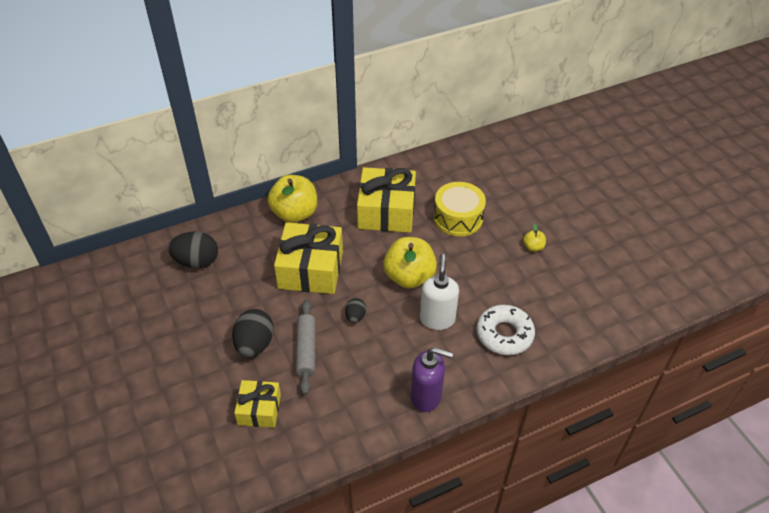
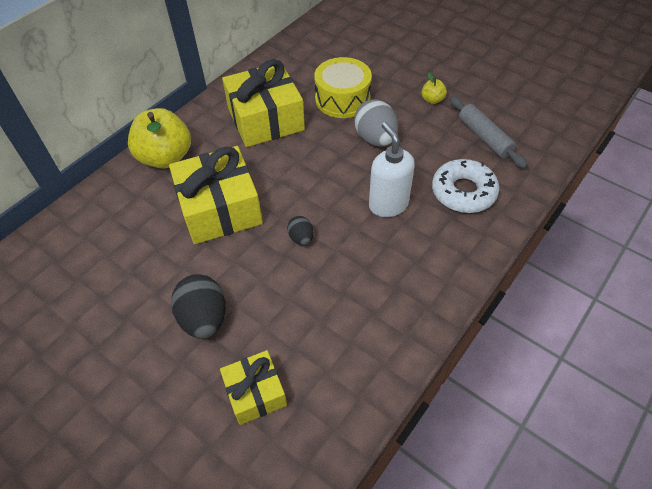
camera: 25 degrees left, 5 degrees up
black egg [168,231,218,268] -> none
grey rolling pin [296,300,316,395] -> grey rolling pin moved to [450,96,528,168]
yellow apple [383,237,437,289] -> none
purple soap dispenser [411,347,453,412] -> none
none -> grey egg [354,99,398,147]

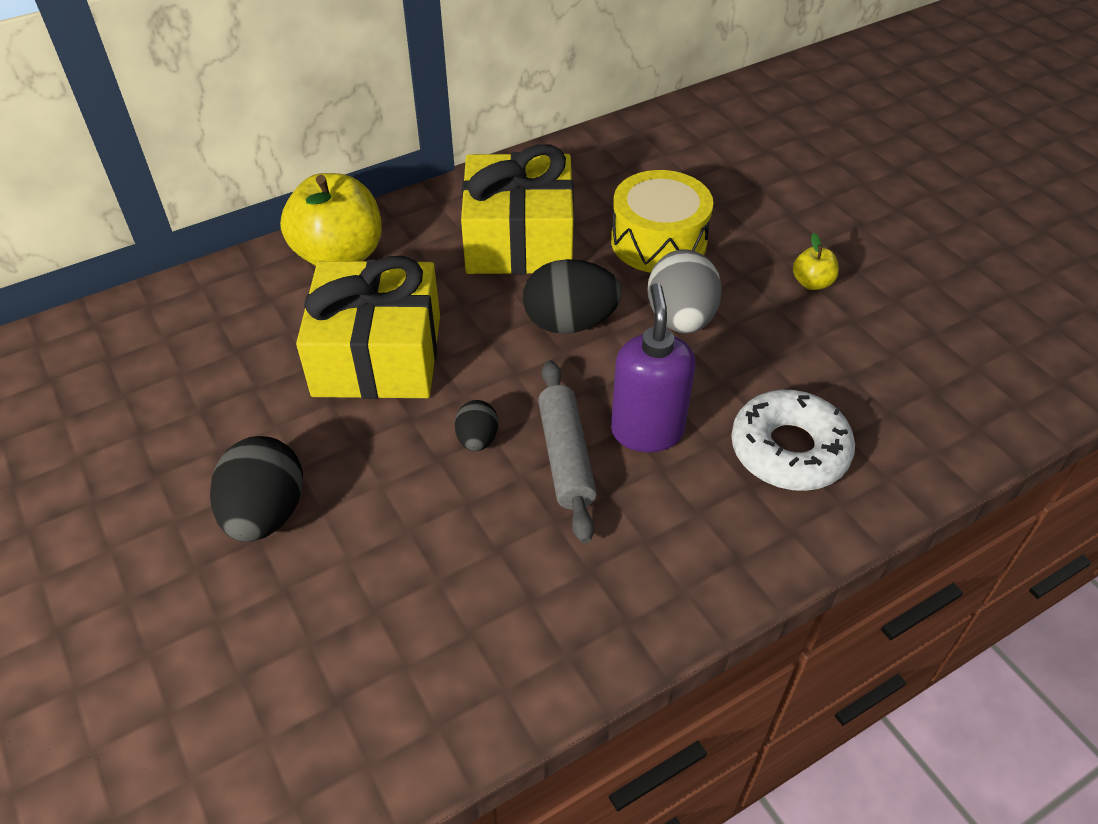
camera: 20 degrees right, 5 degrees down
yellow gift [220,350,287,425] -> none
white soap dispenser [369,122,415,217] -> purple soap dispenser [611,283,695,452]
grey rolling pin [450,96,528,168] -> grey rolling pin moved to [538,360,597,544]
none -> black egg [523,259,622,334]

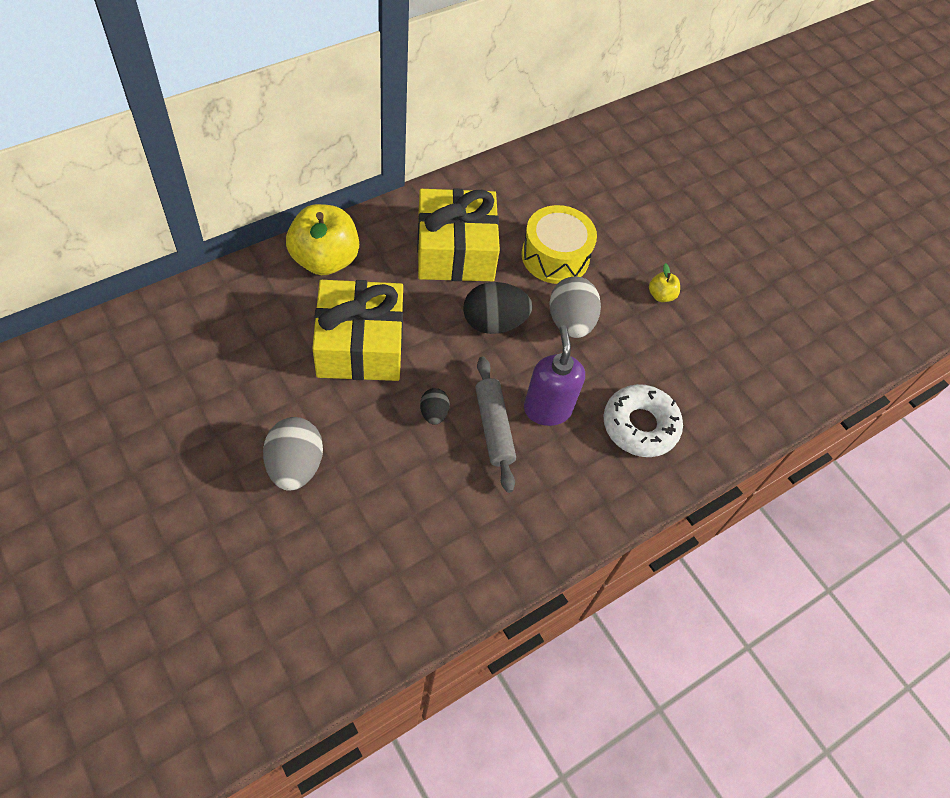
camera: 10 degrees left, 10 degrees up
black egg [210,436,303,542] -> grey egg [263,417,323,491]

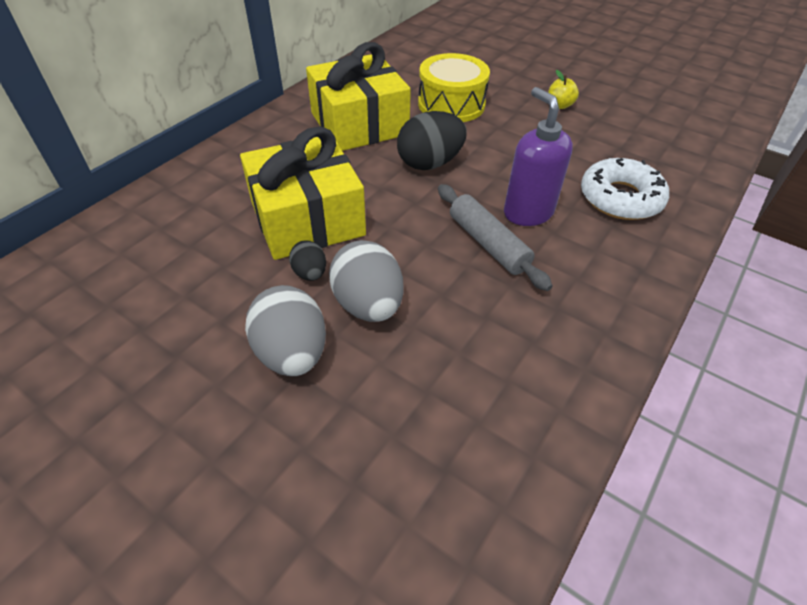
camera: 15 degrees left, 10 degrees down
yellow apple [286,204,359,275] -> none
black egg [420,388,450,425] -> black egg moved to [289,240,326,281]
grey egg [549,277,601,338] -> grey egg moved to [329,240,404,322]

